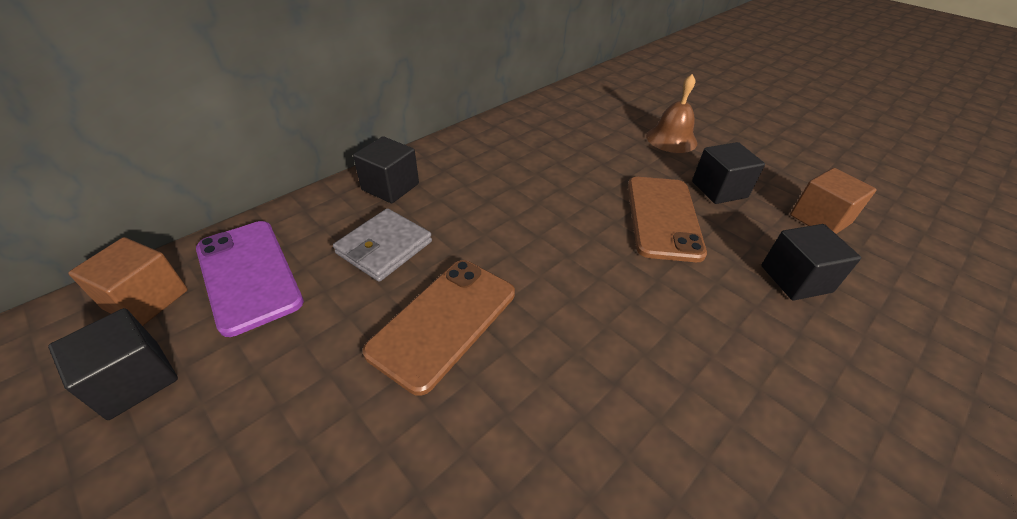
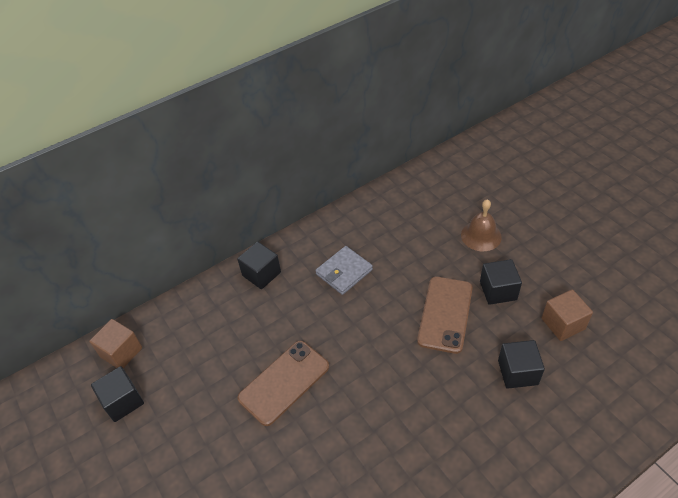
camera: 15 degrees right, 5 degrees up
purple phone [196,221,304,337] -> none
grey wallet [333,208,432,282] -> grey wallet moved to [315,246,373,295]

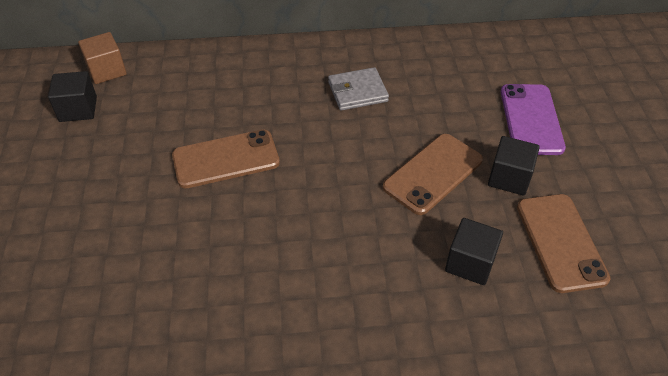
camera: 25 degrees right, 0 degrees up
black cube [237,242,281,289] -> none
brown bell [461,199,502,251] -> purple phone [501,84,566,155]
brown cube [541,289,593,341] -> brown phone [517,194,611,293]

